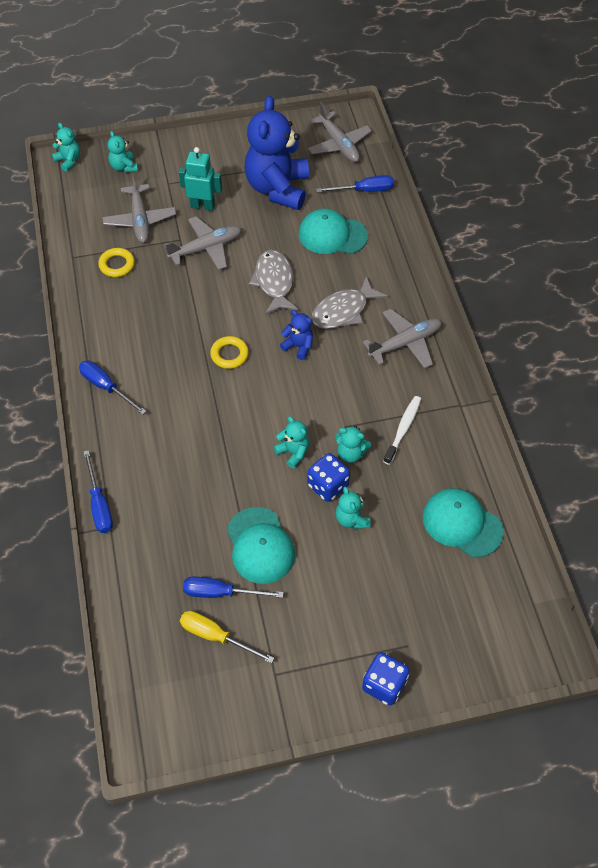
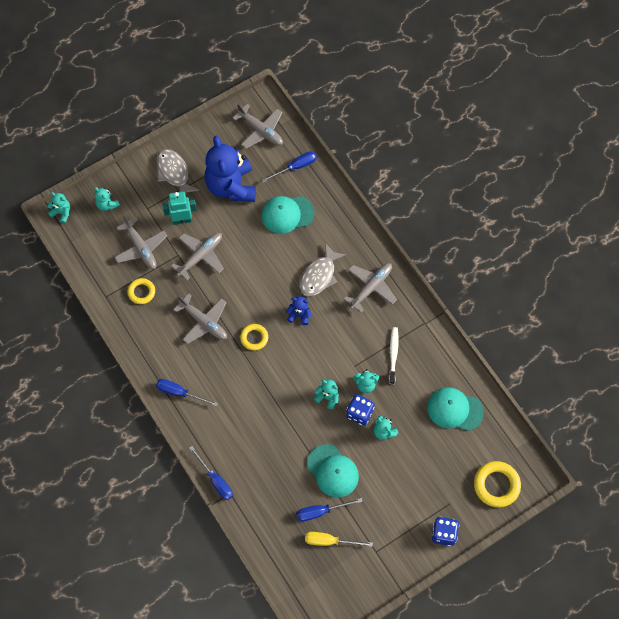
camera: 20 degrees left, 10 degrees up
grey fish [249,250,298,315] -> grey fish moved to [157,149,200,194]
none -> grey plane [173,294,227,344]
none -> yellow ring [474,461,521,507]

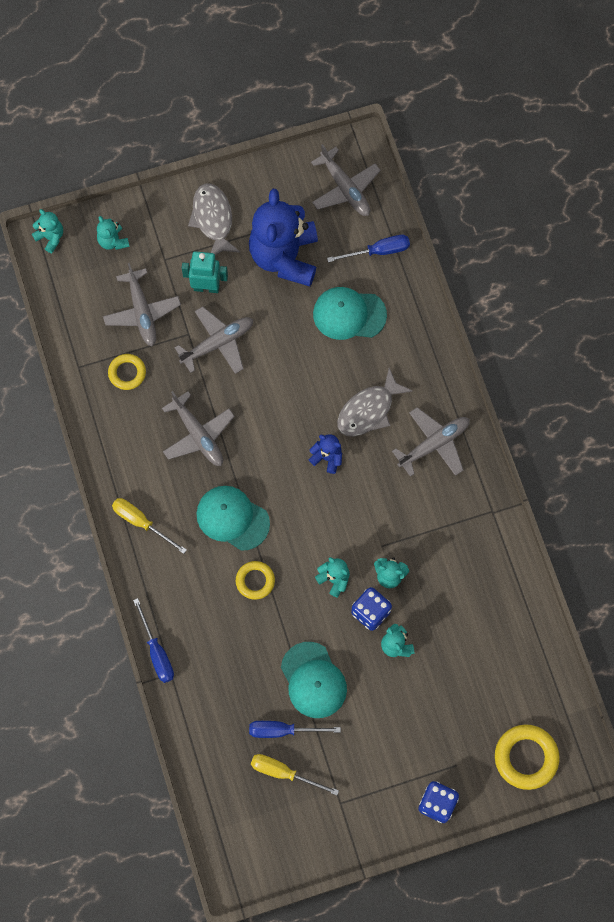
camera: 15 degrees right, 5 degrees up
blue screwdriver [156,379,218,406] -> yellow screwdriver [112,498,187,554]
yellow ring [240,324,268,351] -> yellow ring moved to [236,561,275,600]
white toothbrush [389,327,398,384] -> none
turquoise cap [427,387,484,431] -> turquoise cap moved to [196,486,270,551]

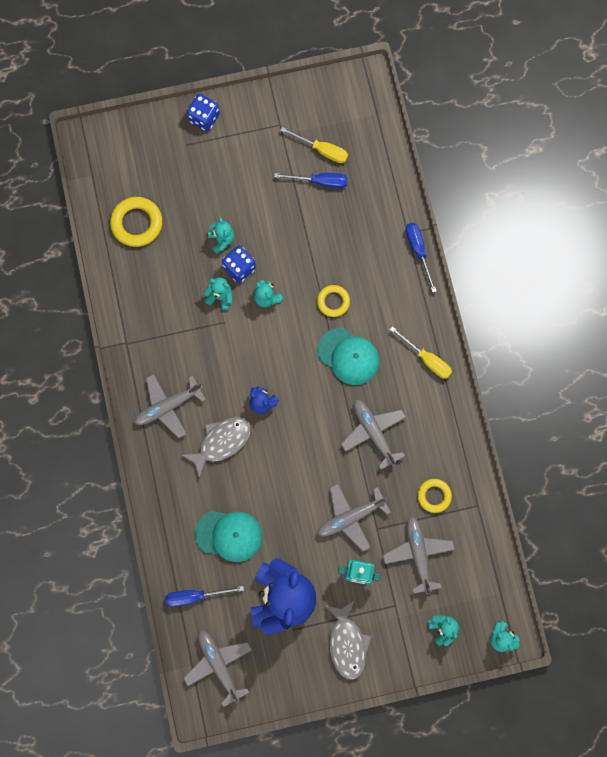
camera: 175 degrees left, 5 degrees up
turquoise cap [281,642,347,718] -> none
yellow ring [495,724,560,790] -> yellow ring moved to [110,197,162,247]

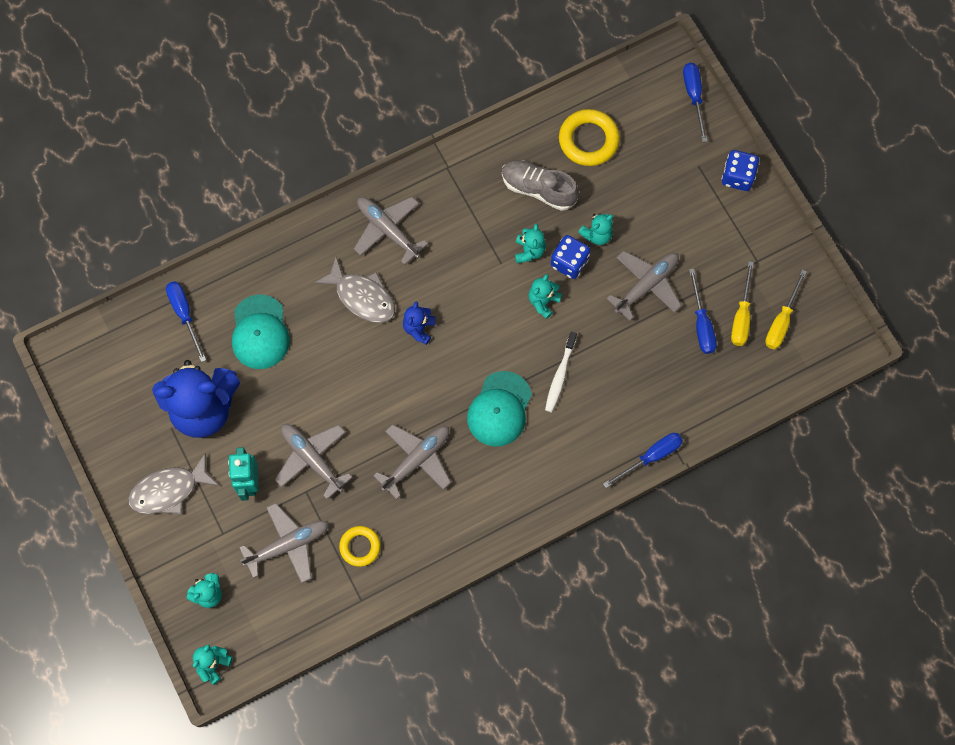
camera: 75 degrees right, 5 degrees down
grey plane [183,630,252,707] -> grey plane moved to [606,251,682,321]
yellow ring [317,285,350,317] -> white toothbrush [545,332,577,413]
yellow screwdriver [389,326,452,379] -> yellow screwdriver moved to [765,270,807,350]
none -> grey shoe [502,160,579,211]
none -> blue screwdriver [683,63,708,142]

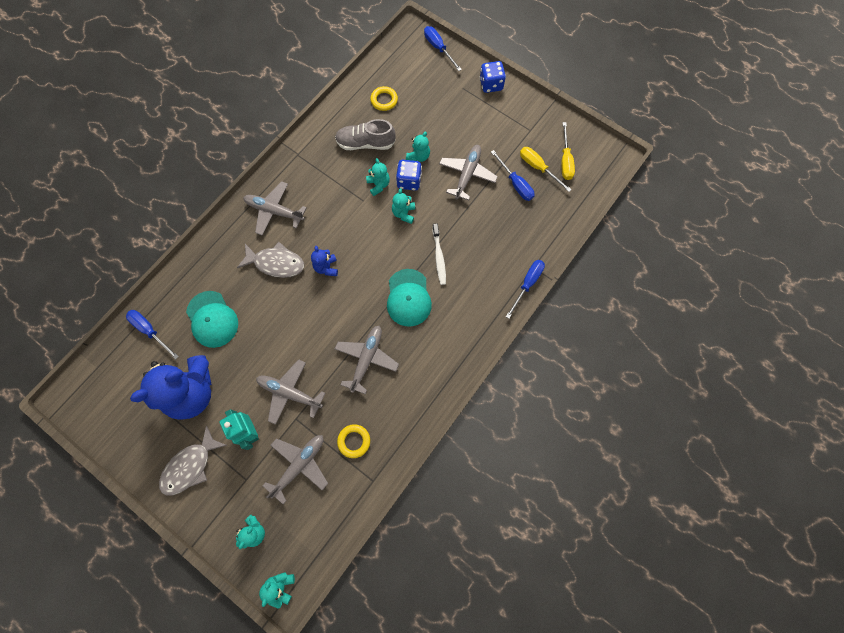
camera: 25 degrees left, 0 degrees up
yellow ring [559,109,620,166] -> yellow ring [370,86,398,111], size x0.63
yellow screwdriver [731,261,754,346] -> yellow screwdriver turned 150 degrees clockwise [520,147,572,192]

